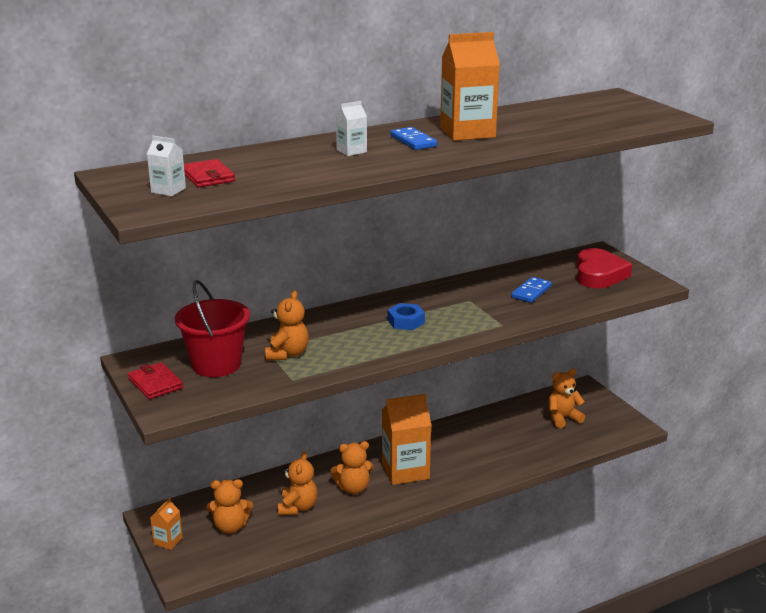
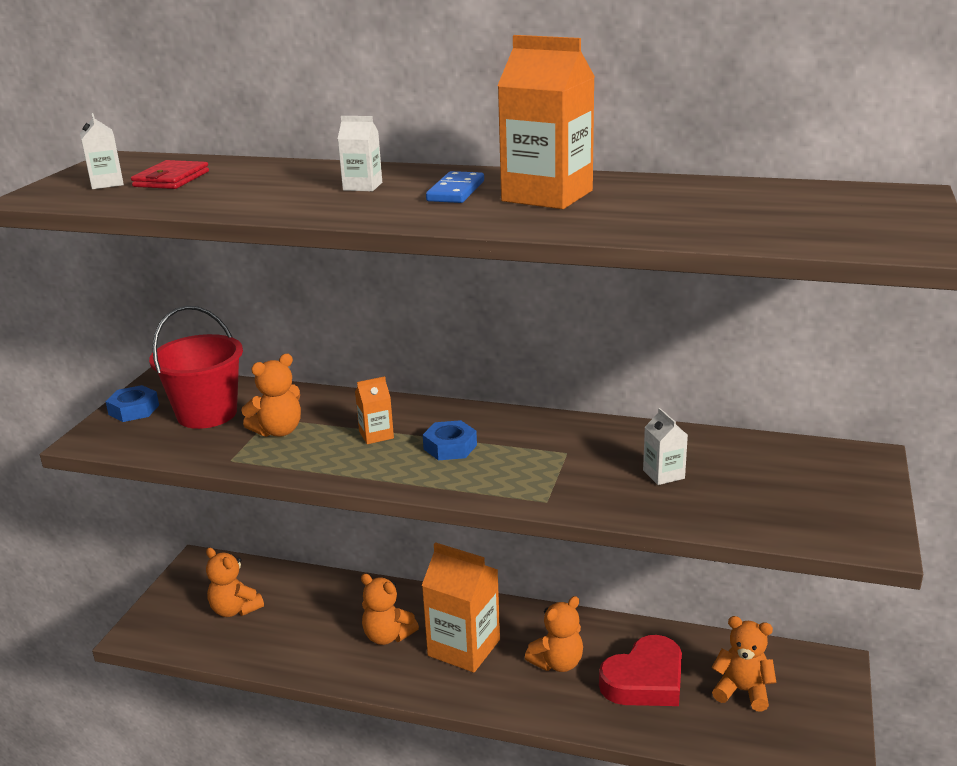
camera: 45 degrees right, 0 degrees up
red wallet [128,362,183,399] -> blue nut [105,385,159,422]
orange carton [150,498,183,550] -> orange carton moved to [355,376,394,444]
orange teddy bear [278,451,317,515] -> orange teddy bear moved to [525,596,583,672]
blue domino [511,277,552,303] -> white carton [643,408,688,485]
red heart [577,248,632,288] -> red heart moved to [599,635,682,706]

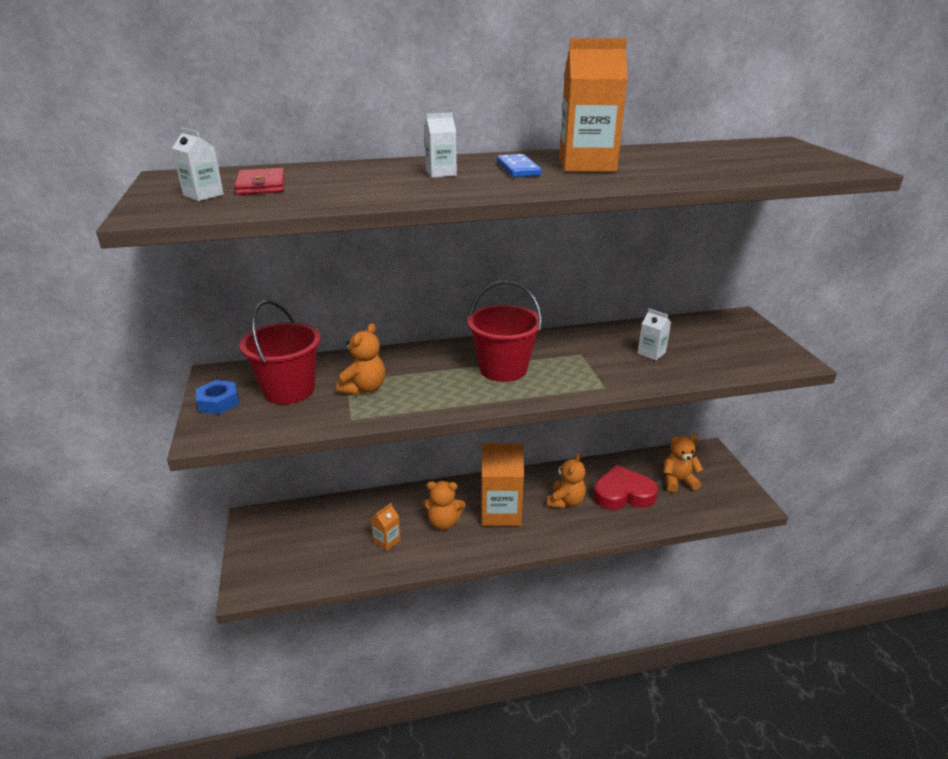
camera: 30 degrees left, 5 degrees up
orange teddy bear [206,547,264,617] -> none
orange carton [355,376,394,444] -> orange carton moved to [371,503,401,551]
blue nut [423,420,477,460] -> red bucket [467,281,542,382]
red heart [599,635,682,706] -> red heart turned 120 degrees counterclockwise [593,465,658,510]

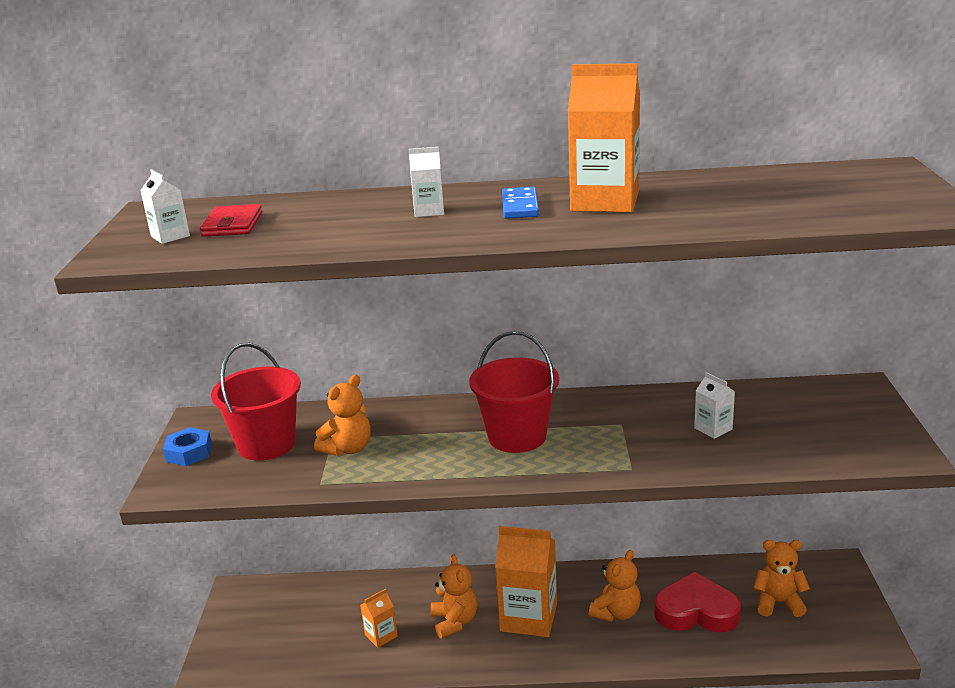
camera: 15 degrees right, 5 degrees down
orange teddy bear [422,481,465,530] -> orange teddy bear turned 120 degrees counterclockwise [431,554,477,639]

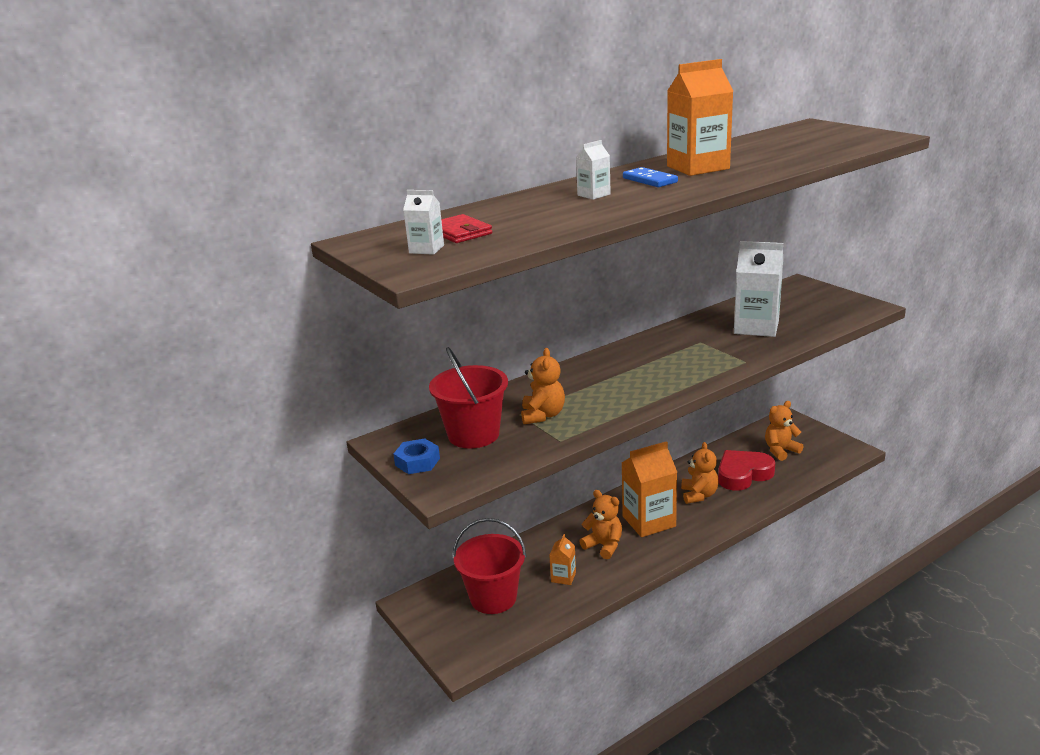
camera: 35 degrees left, 0 degrees up
red bucket [469,331,559,453] -> red bucket moved to [453,518,526,614]
white carton [694,372,735,439] -> white carton [734,241,783,337], size x2.07

